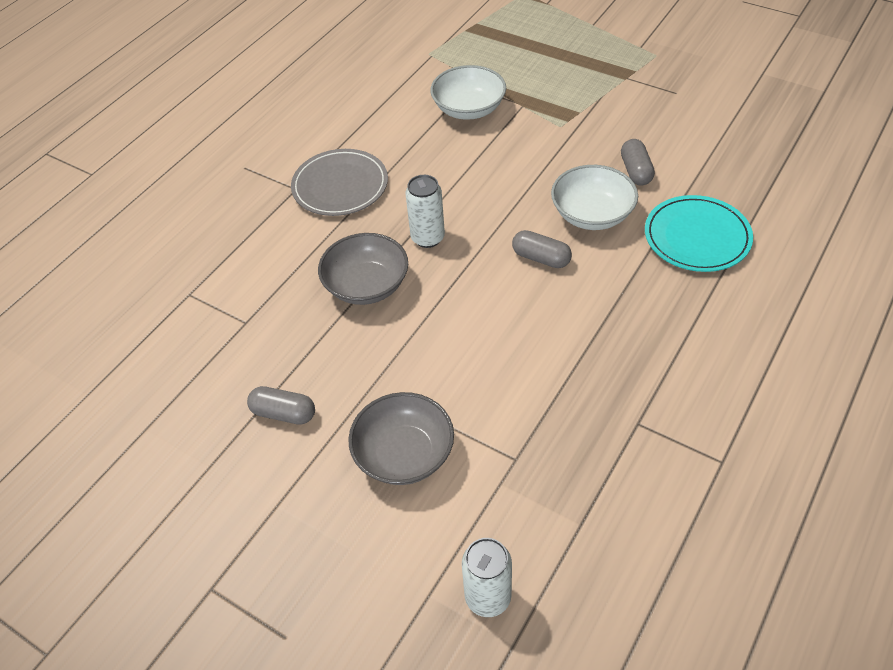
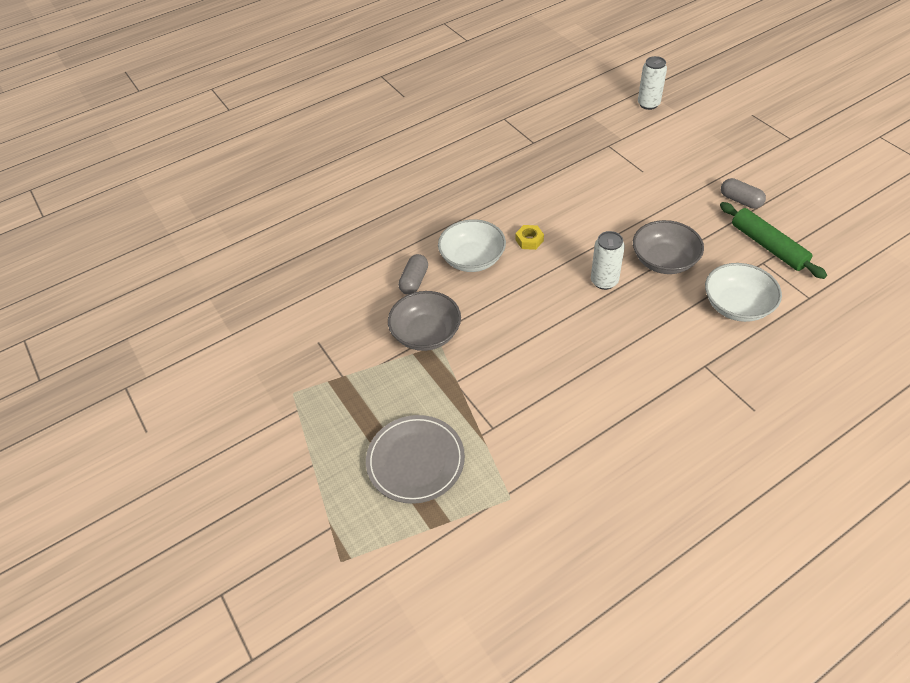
camera: 155 degrees left, 0 degrees up
grey plate [291,149,388,216] -> grey plate moved to [366,415,465,504]
grey bowl [348,392,454,485] -> grey bowl moved to [388,291,461,351]
white bowl [430,65,506,120] -> white bowl moved to [705,263,782,322]
grey capsule [512,230,572,268] -> yellow nut [516,225,544,250]
turquoise plate [645,195,753,272] -> none
none -> green rolling pin [720,202,827,279]

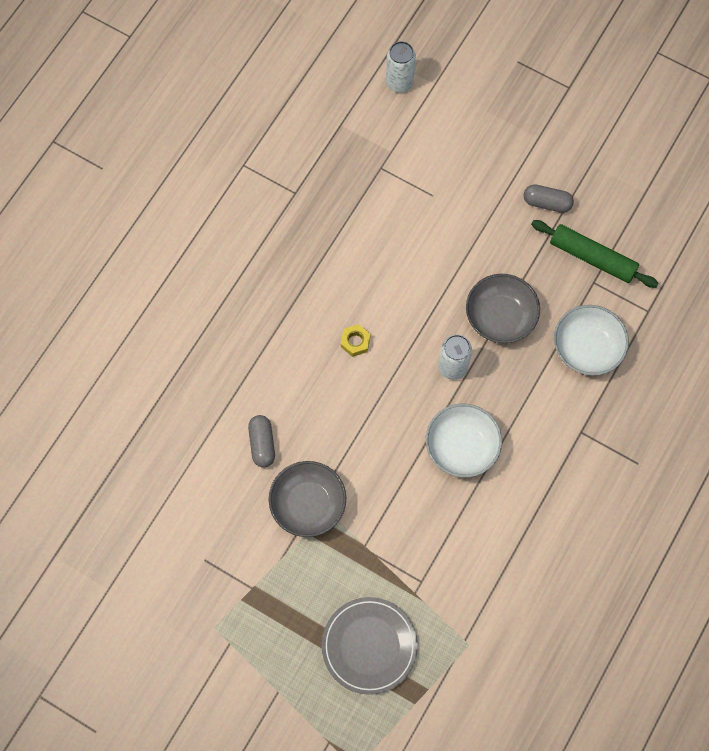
camera: 30 degrees left, 20 degrees up
white bowl [438,219,506,272] -> white bowl moved to [426,404,502,478]

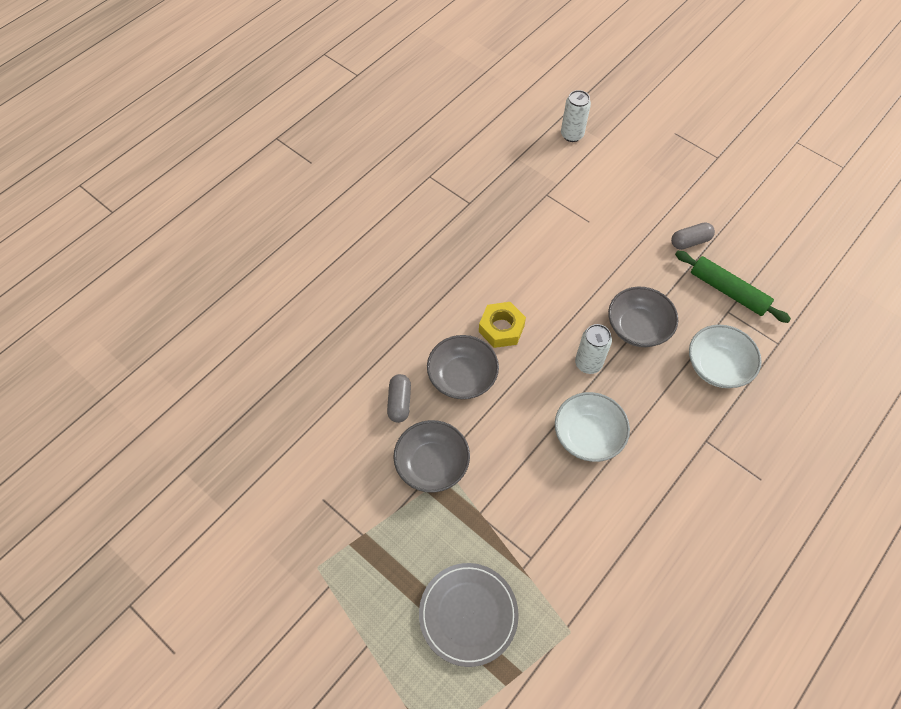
camera: 10 degrees right, 10 degrees down
yellow nut [341,324,371,357] -> yellow nut [479,302,526,348], size x1.61
grey capsule [524,184,574,213] -> grey capsule turned 45 degrees counterclockwise [671,222,715,250]
none -> grey bowl [427,335,499,399]

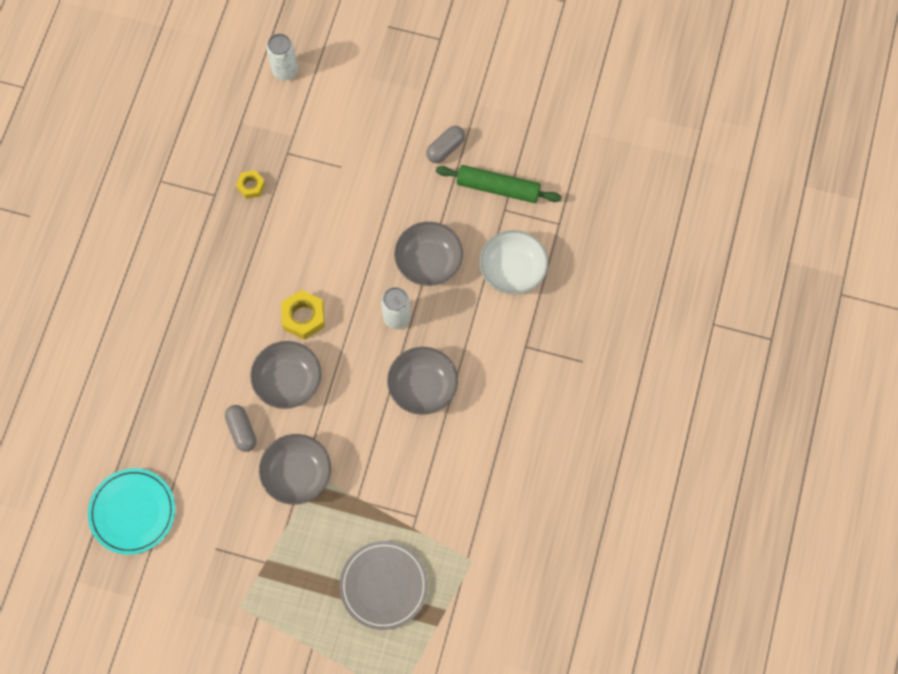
camera: 25 degrees left, 10 degrees up
white bowl [555,392,630,462] -> grey bowl [387,347,458,415]
none -> turquoise plate [88,468,175,555]
none -> yellow nut [236,170,265,199]

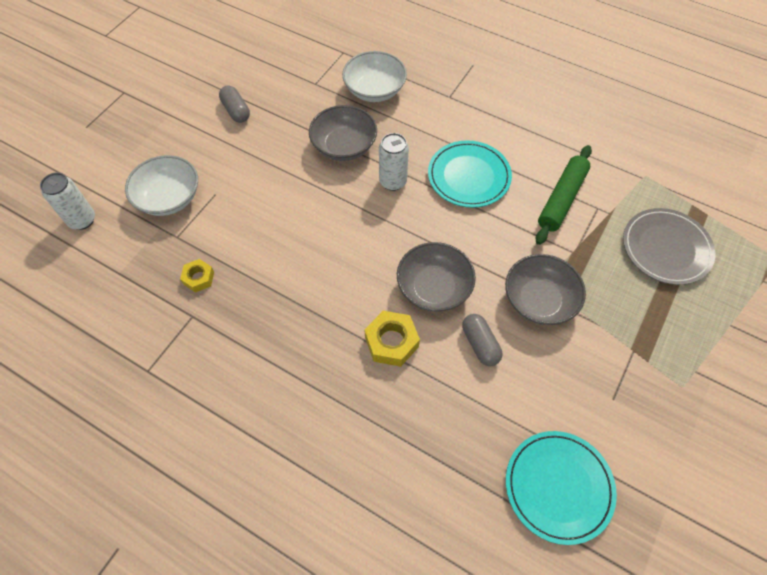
camera: 75 degrees left, 10 degrees down
grey capsule [225,405,256,452] -> grey capsule turned 75 degrees clockwise [462,314,502,366]
yellow nut [281,290,325,340] -> yellow nut moved to [364,311,420,367]
grey bowl [387,347,458,415] -> turquoise plate [428,140,512,208]
green rolling pin [436,165,562,203] -> green rolling pin moved to [536,145,592,245]
none -> white bowl [125,155,198,216]

